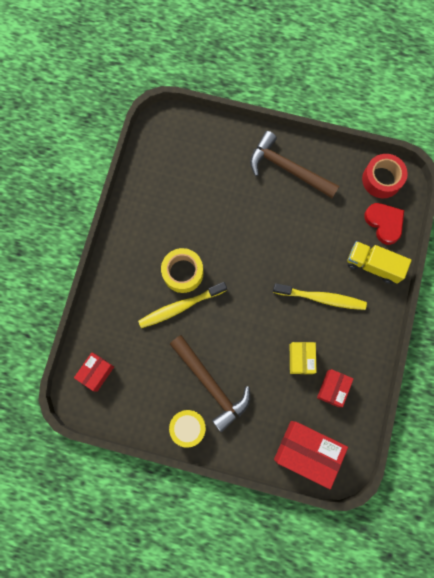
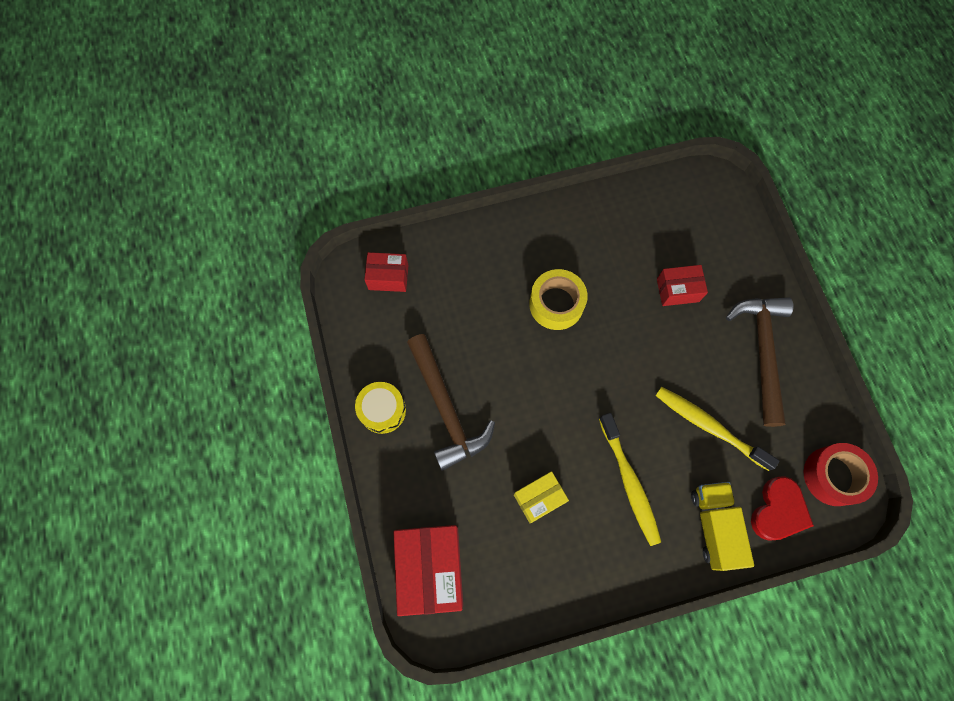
camera: 60 degrees right, 5 degrees down
yellow toothbrush [138,282,227,328] -> yellow toothbrush moved to [655,387,779,471]
brown hammer [169,335,250,432] -> brown hammer turned 45 degrees counterclockwise [407,334,495,471]
red box [317,369,353,407] -> red box moved to [657,265,708,306]

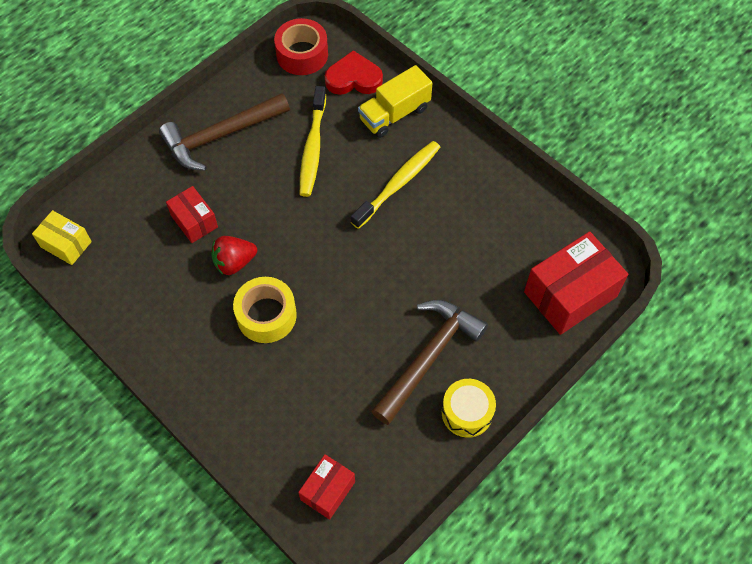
camera: 120 degrees left, 10 degrees down
red box [364,252,409,292] -> red box turned 60 degrees clockwise [298,454,355,520]
yellow box [514,471,569,523] -> yellow box moved to [32,210,92,265]
none -> red strawberry [211,236,257,275]

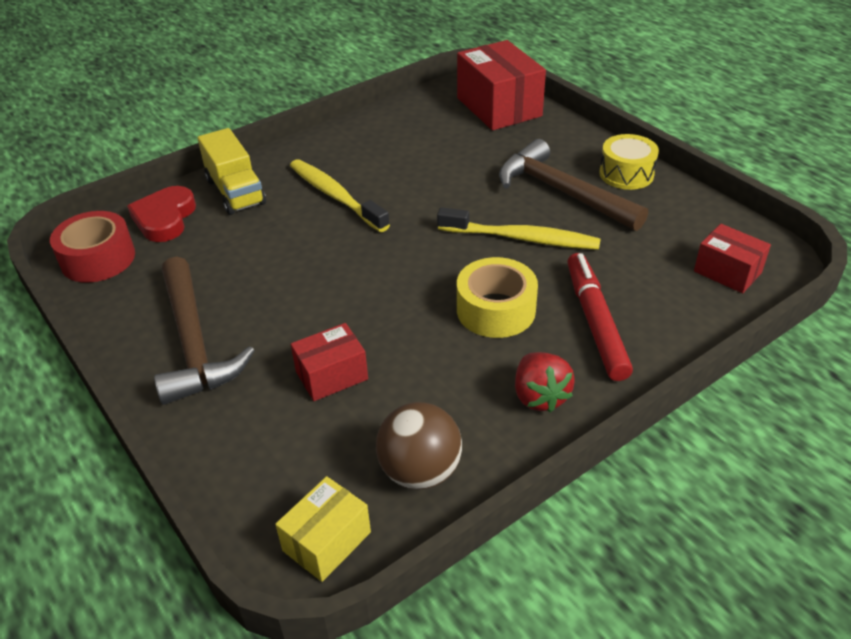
camera: 80 degrees left, 20 degrees down
red strawberry [211,236,257,275] -> red strawberry moved to [515,352,575,413]
yellow toothbrush [300,86,326,197] -> yellow toothbrush moved to [437,207,601,250]
none -> brown ball [376,402,462,490]
none -> red marker [567,253,633,381]

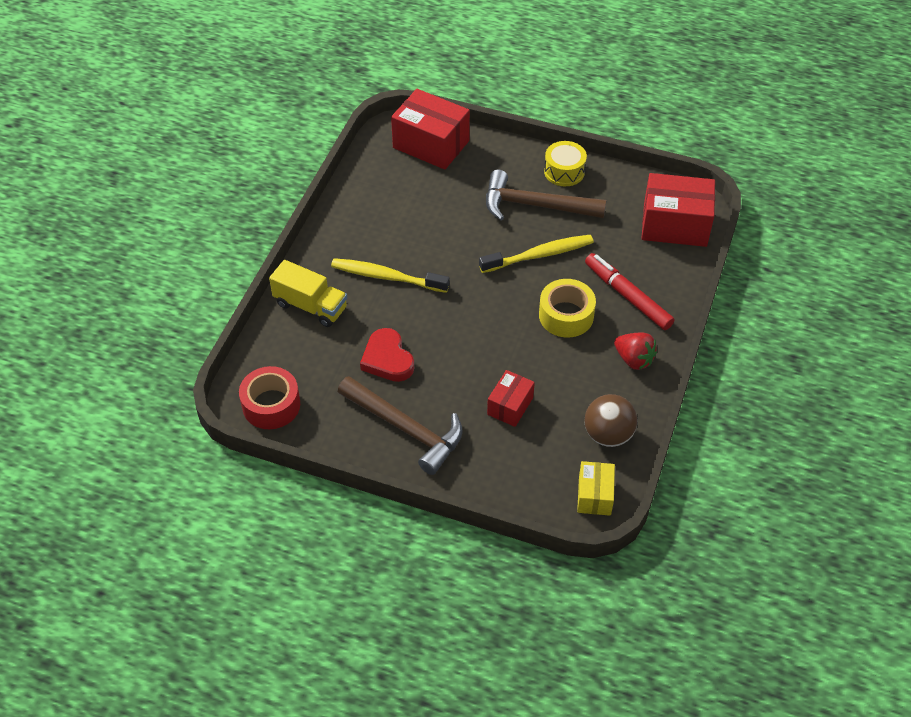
camera: 35 degrees left, 10 degrees up
red heart [127,186,196,242] -> red heart moved to [360,328,414,382]
red box [694,224,771,293] -> red box [641,173,715,247], size x1.78

